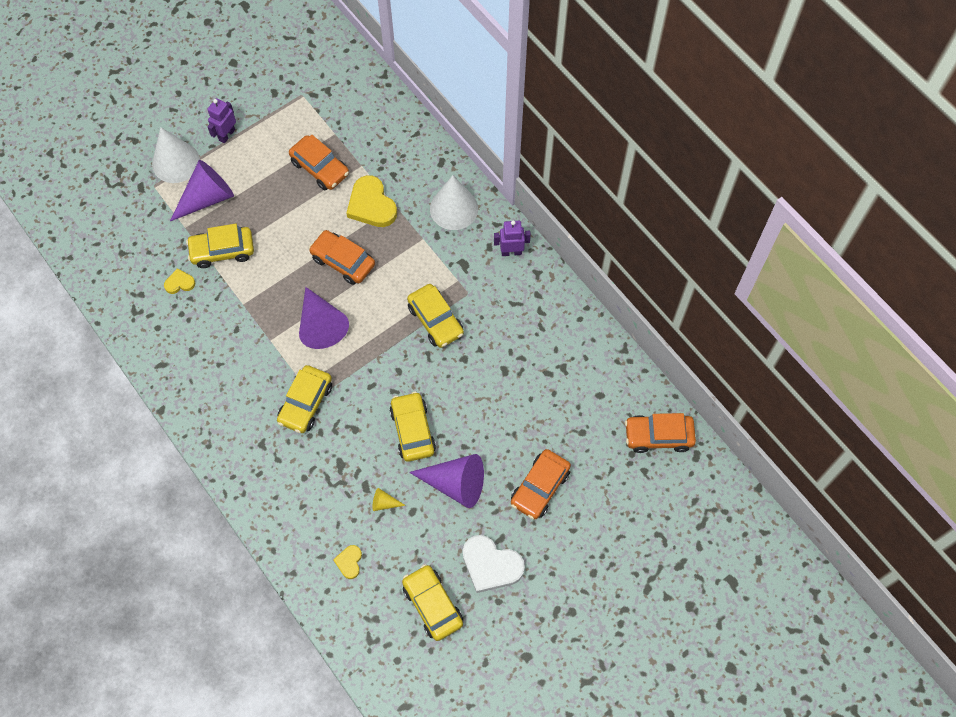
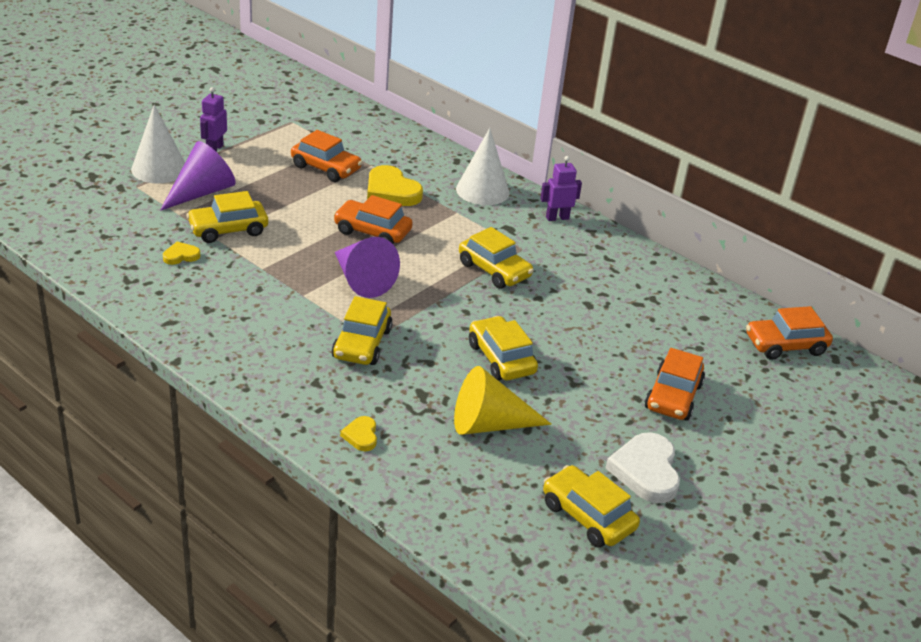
camera: 15 degrees left, 30 degrees down
yellow heart [333,545,362,579] -> yellow heart moved to [340,416,377,451]
yellow cone [372,488,406,511] -> yellow cone [454,366,552,435], size x2.29
purple cone [409,454,484,508] -> none
white heart [463,535,525,593] -> white heart turned 75 degrees clockwise [606,432,680,503]

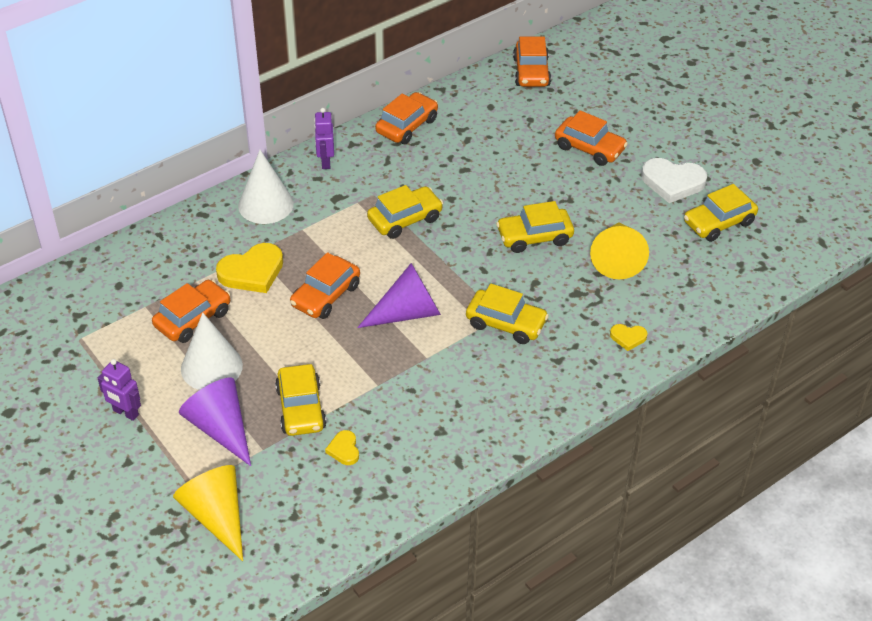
camera: 75 degrees left, 10 degrees up
white cone [131,104,185,183] -> white cone moved to [181,313,243,390]
none -> yellow cone [173,465,243,561]
none -> orange car [375,92,438,144]

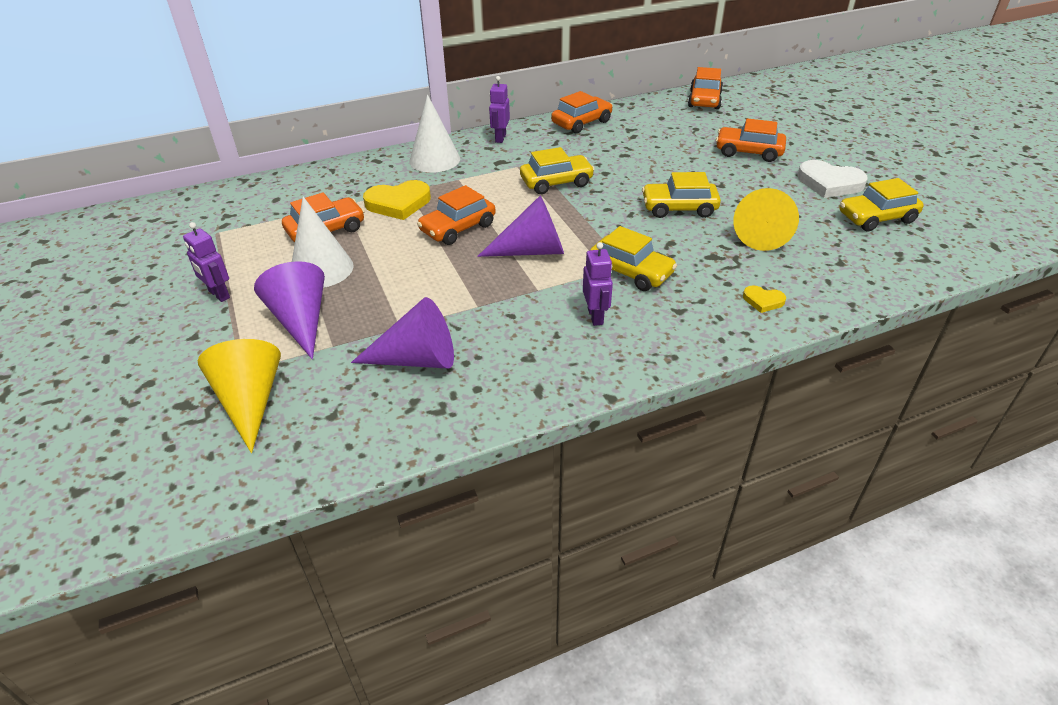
camera: 15 degrees right, 5 degrees down
yellow car [275,364,326,436] -> none
yellow heart [325,430,359,465] -> purple cone [351,297,454,369]
orange car [555,110,628,166] -> orange car turned 150 degrees clockwise [716,118,786,162]
none -> purple robot [583,242,613,326]

